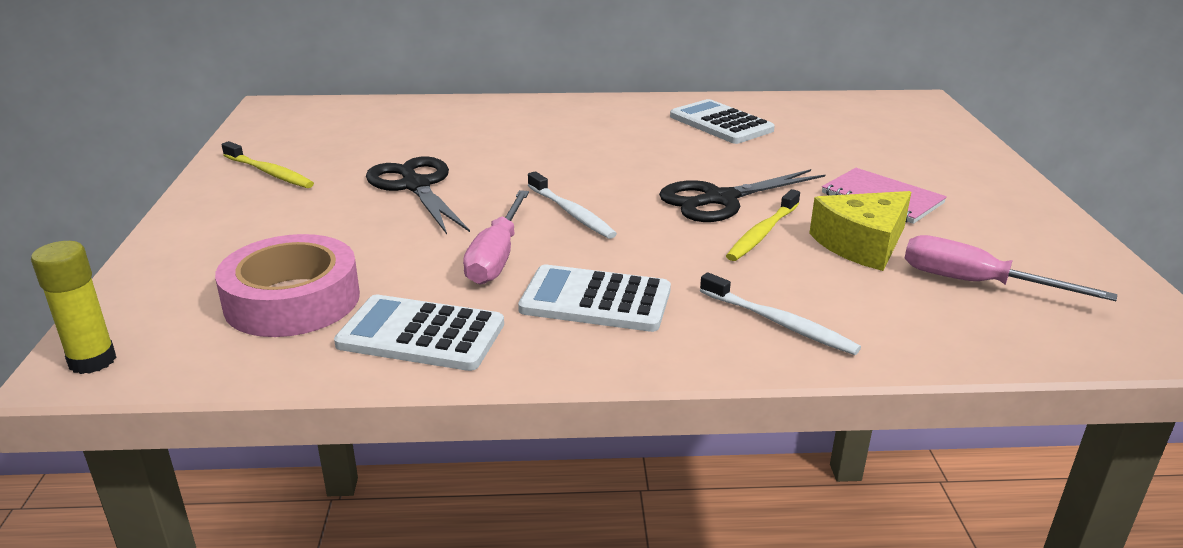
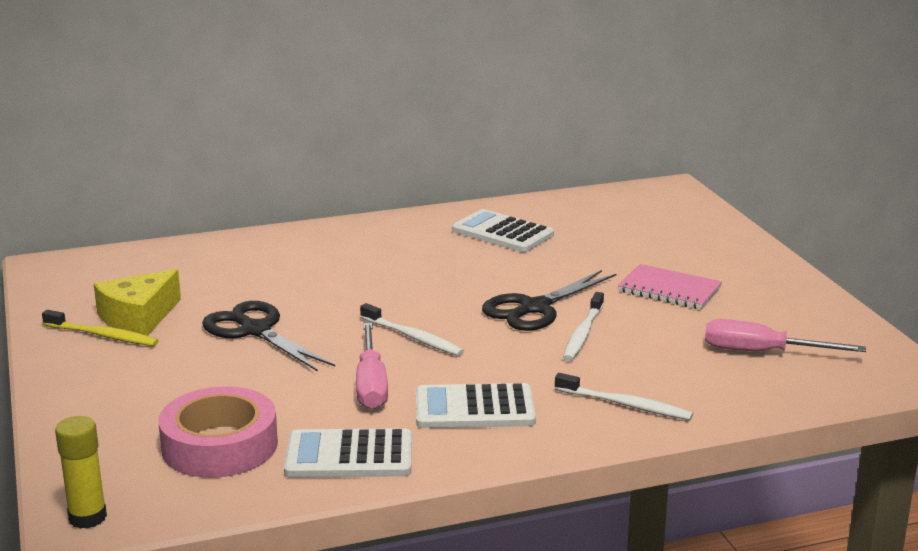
camera: 15 degrees left, 5 degrees down
yellow toothbrush [726,189,800,261] -> white toothbrush [563,292,604,361]
yellow cheese [809,191,911,271] -> yellow cheese moved to [94,269,181,336]

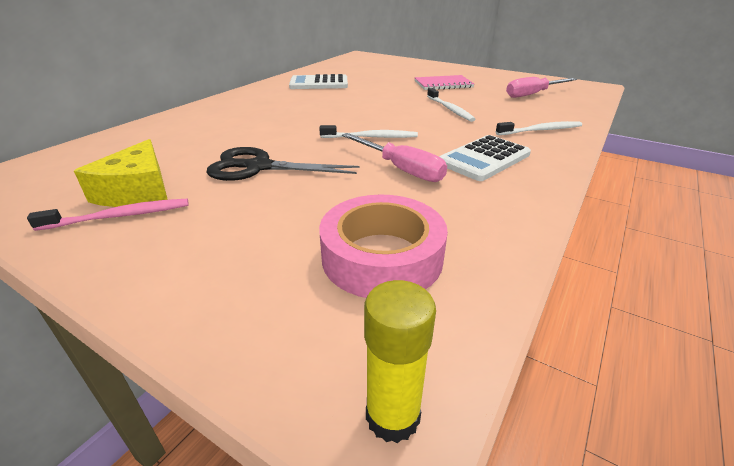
camera: 40 degrees left, 10 degrees up
yellow toothbrush [42,310,159,346] -> pink toothbrush [27,199,189,231]
white calculator [284,428,412,478] -> none
black scissors [482,270,616,331] -> none

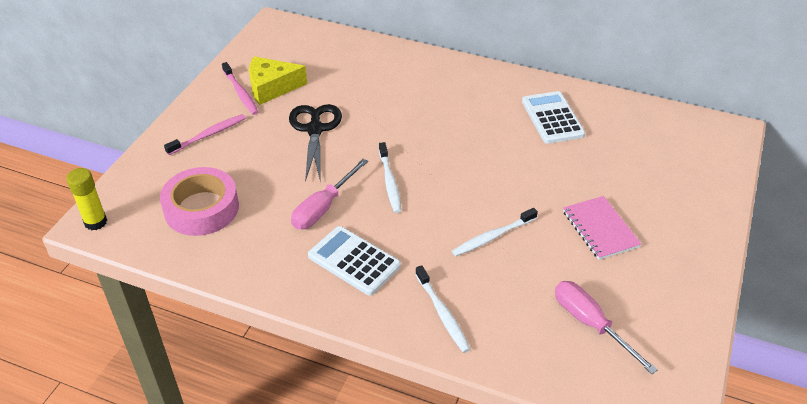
camera: 80 degrees right, 10 degrees up
none -> pink toothbrush [164,114,246,155]

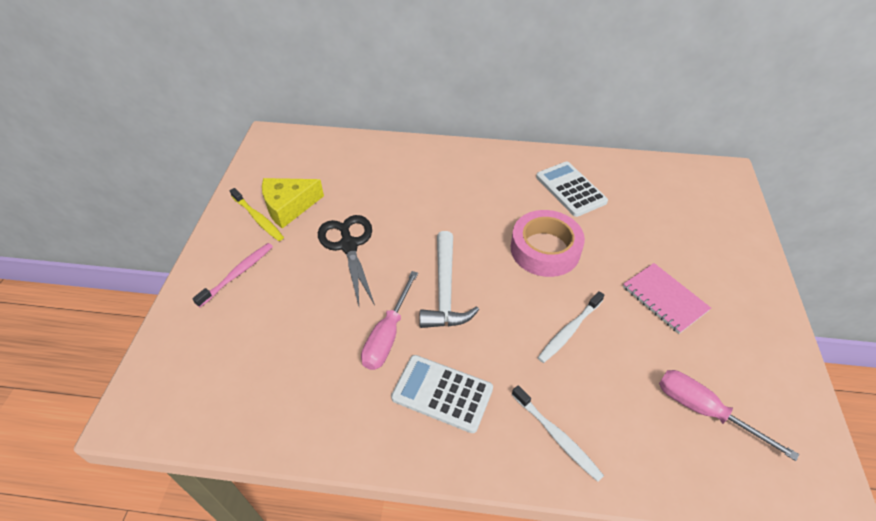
camera: 15 degrees left, 5 degrees up
yellow glue stick [66,168,107,230] -> none
pink tape [160,167,239,236] -> pink tape moved to [511,210,585,277]
pink toothbrush [222,62,258,115] -> yellow toothbrush [230,188,284,241]
white toothbrush [379,142,401,213] -> white hammer [419,231,479,328]

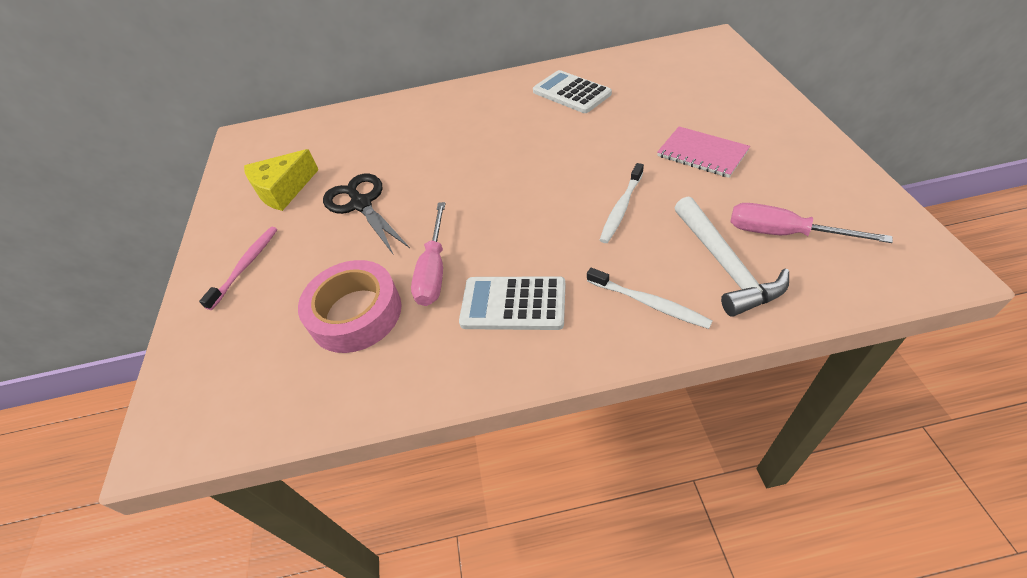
camera: 10 degrees left, 0 degrees up
yellow toothbrush [230,188,284,241] -> none
white hammer [419,231,479,328] -> white hammer moved to [675,196,789,317]
pink tape [511,210,585,277] -> pink tape moved to [298,260,402,353]

